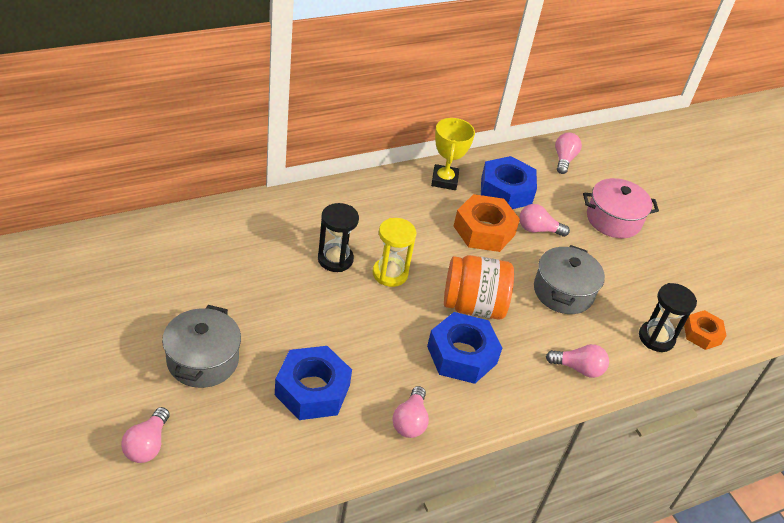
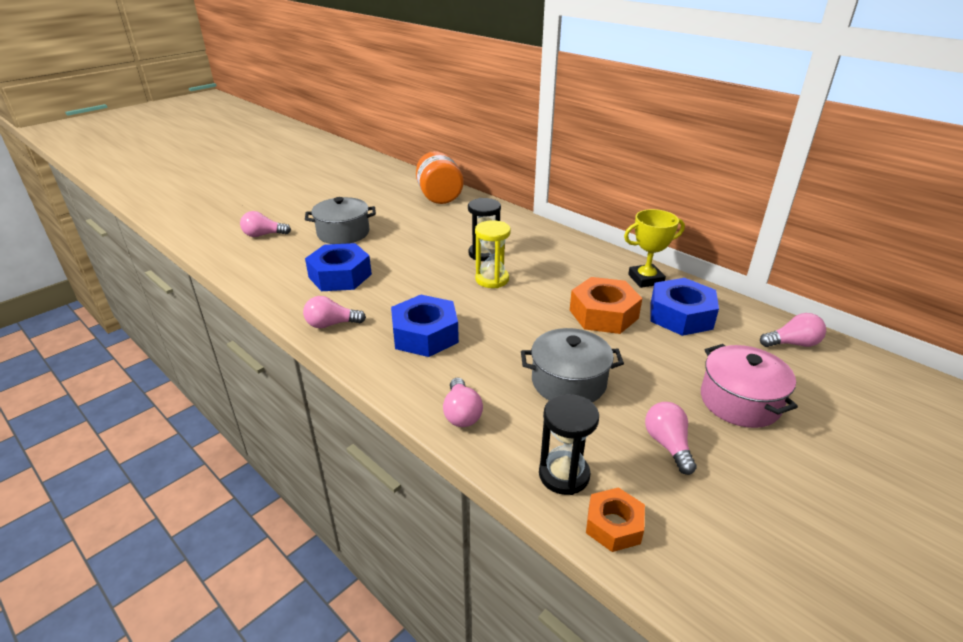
camera: 75 degrees right, 10 degrees down
orange jar [444,255,514,320] -> orange jar moved to [416,151,464,204]
pink light bulb [519,204,570,237] -> pink light bulb moved to [645,402,697,475]

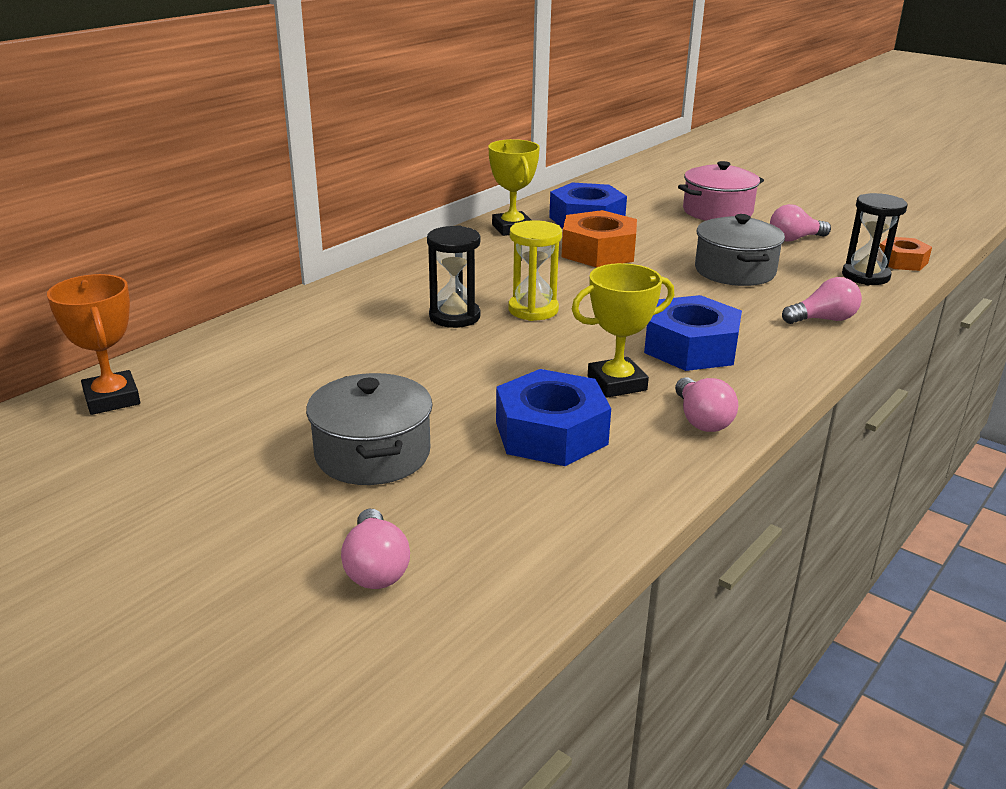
camera: 95 degrees left, 5 degrees down
orange jar [416,151,464,204] -> none
pink light bulb [760,313,826,347] -> none
none -> orange trophy [47,274,140,415]
none -> yellow trophy [572,263,674,398]

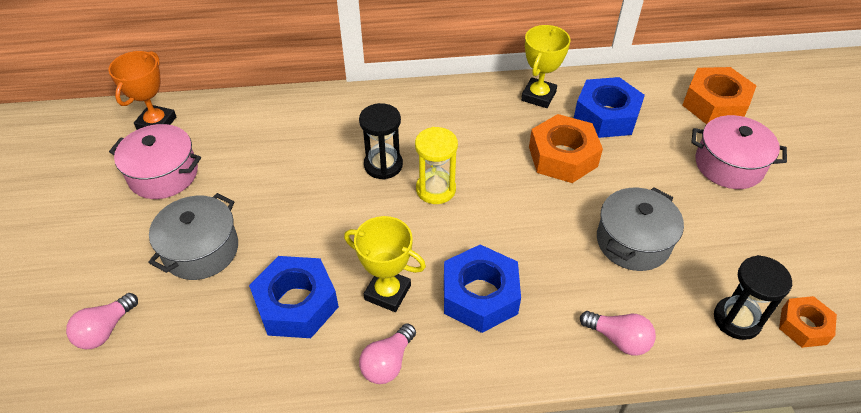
camera: 45 degrees right, 20 degrees up
pink light bulb [770,204,831,242] -> none
none -> pink pot [109,124,201,199]
none -> orange nut [682,67,757,124]

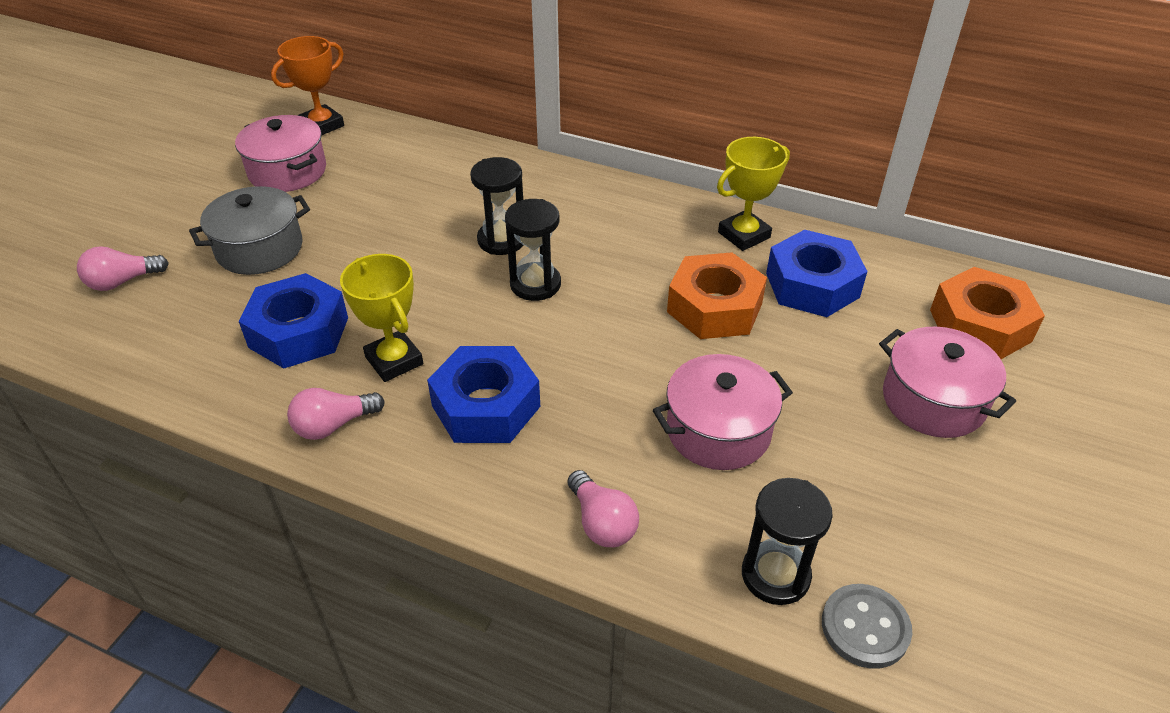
camera: 30 degrees right, 5 degrees down
yellow hourglass [415,127,458,204] -> black hourglass [505,199,561,301]
grey pot [597,187,684,271] -> pink pot [653,354,793,470]
orange nut [779,296,837,348] -> grey button [822,584,912,669]

